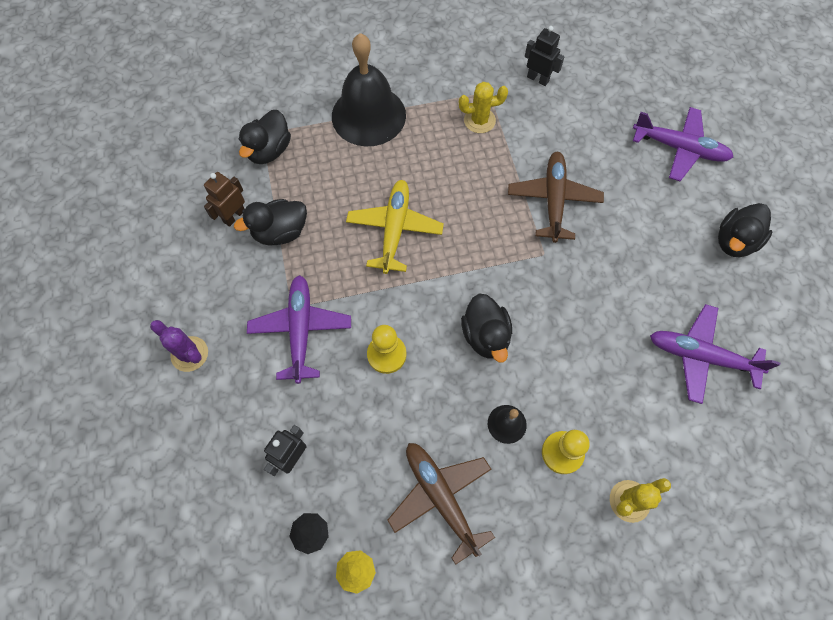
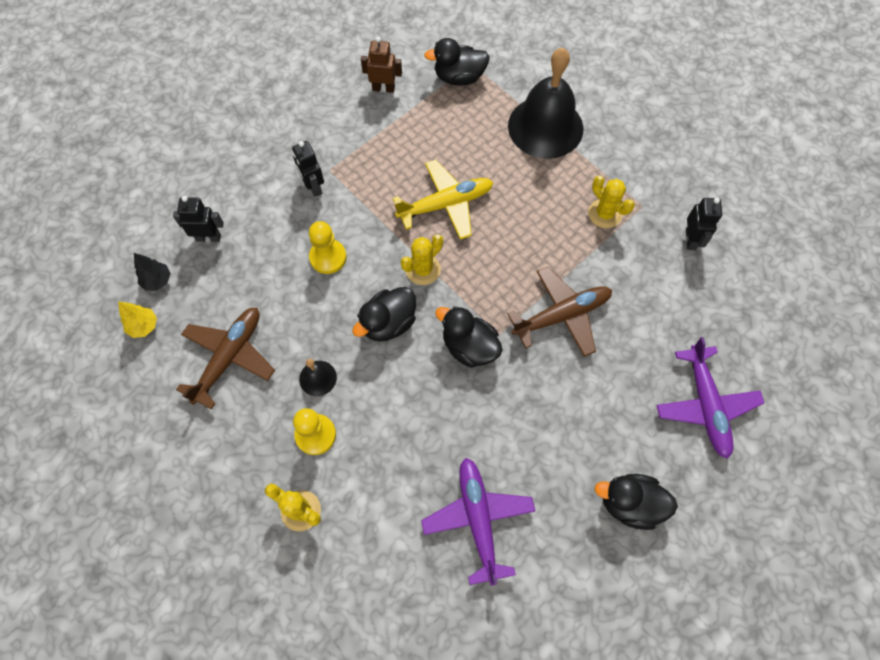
camera: 60 degrees right, 0 degrees up
purple cactus [150,320,208,372] -> none
black duck [234,199,307,246] -> black duck moved to [435,306,503,368]
purple plane [247,275,351,384] -> black robot [292,141,324,197]
none -> yellow cactus [401,234,443,285]

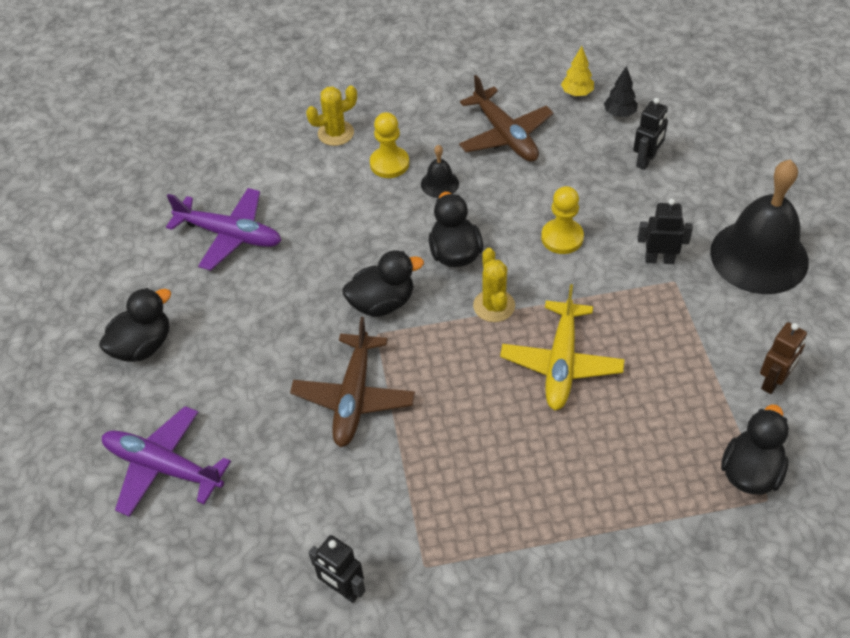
camera: 125 degrees right, 15 degrees down
black bell [508,48,583,159] -> black bell moved to [710,159,809,294]
yellow cactus [588,176,635,228] -> none

